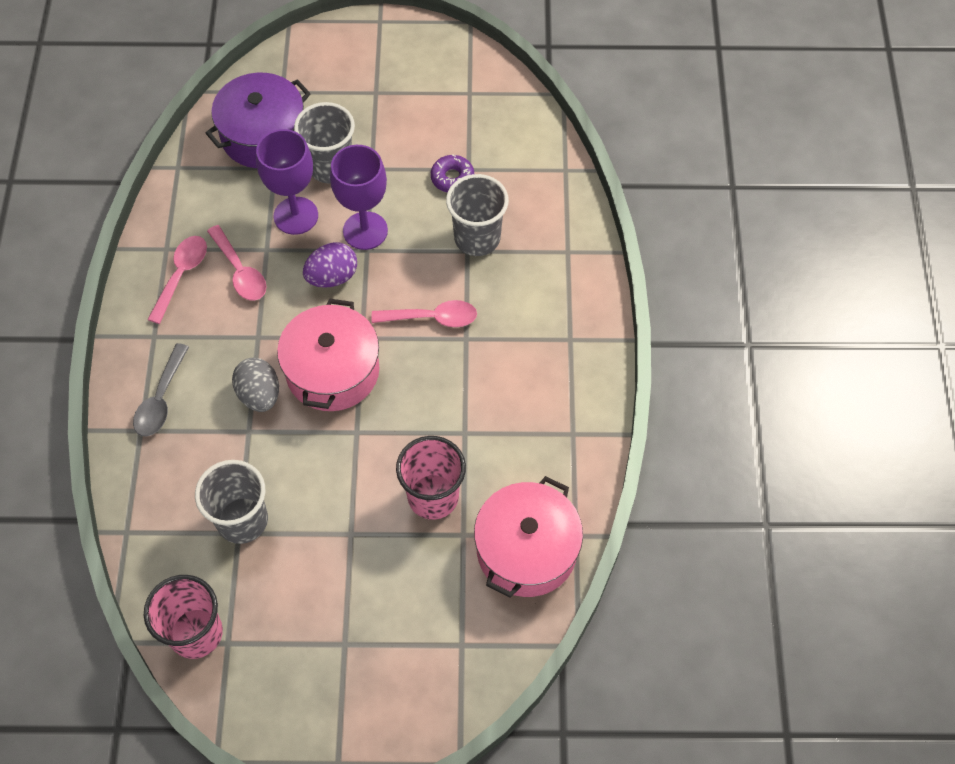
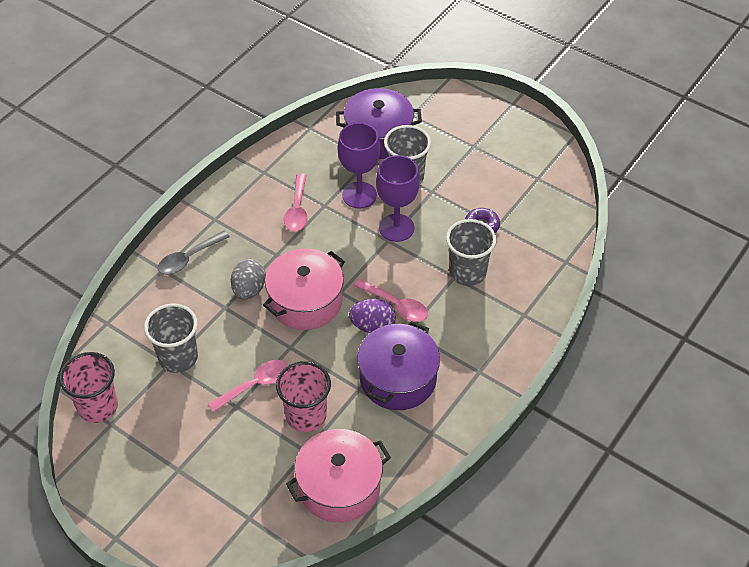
camera: 35 degrees right, 10 degrees down
pink spoon [147,236,207,324] -> pink spoon moved to [208,360,288,412]
purple egg [303,242,357,288] -> purple egg moved to [349,299,396,333]
none -> purple pot [357,321,440,410]

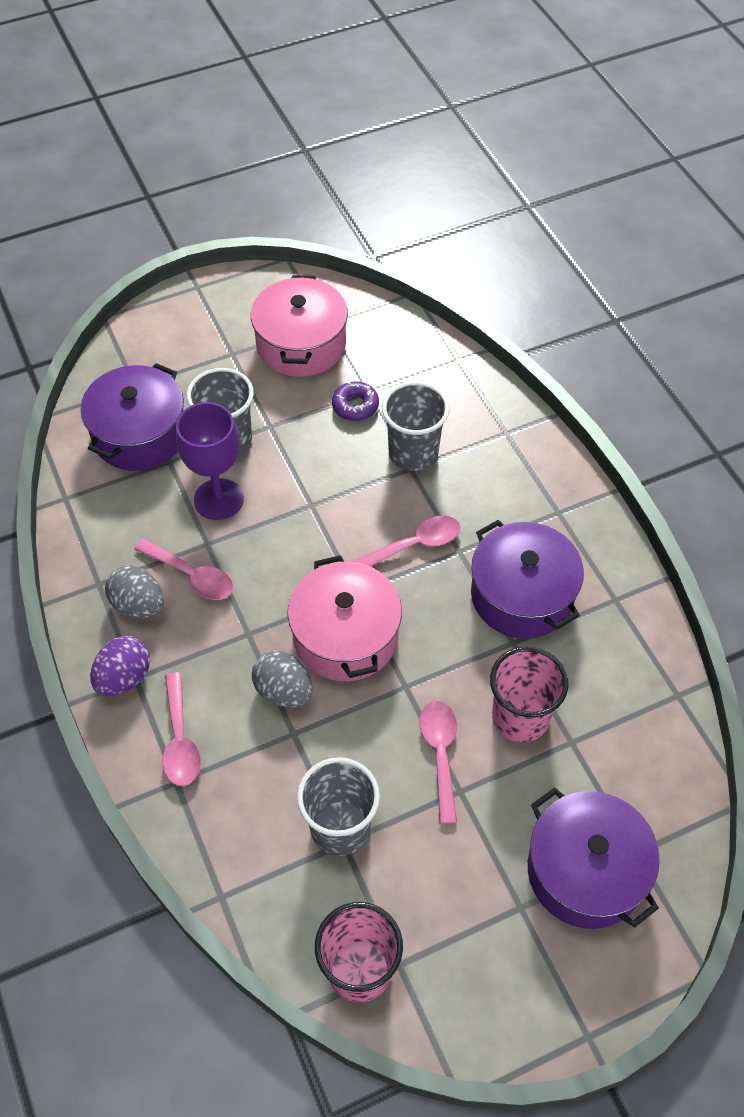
camera: 60 degrees left, 5 degrees up
grey spoon [158,231,230,275] -> pink spoon [162,672,201,786]
pink pot [286,429,391,523] -> pink pot moved to [251,275,348,377]
purple egg [349,299,396,333] -> purple egg moved to [90,636,150,696]
purple goblet [376,155,420,242] -> none
none -> grey egg [105,566,164,619]
none -> purple pot [528,787,660,929]

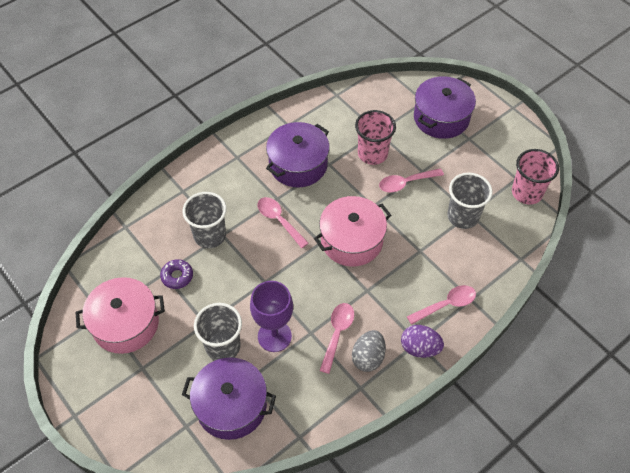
camera: 105 degrees left, 0 degrees up
grey egg [252,651,313,708] -> none

